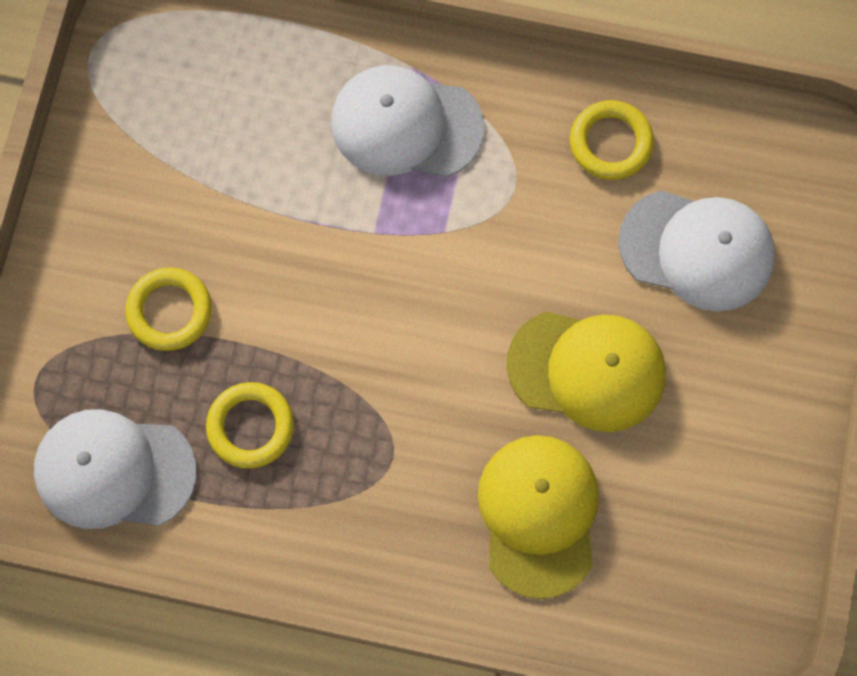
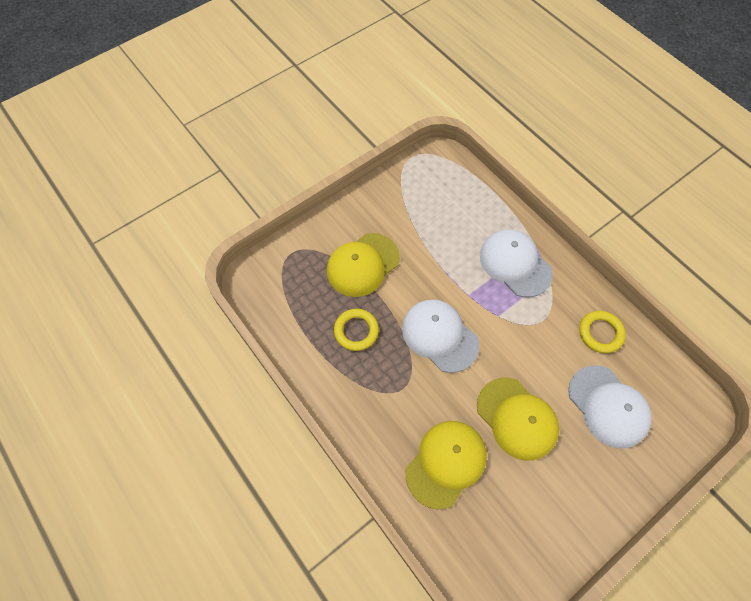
camera: 40 degrees right, 10 degrees down
white cap [34,409,197,529] -> white cap moved to [402,299,479,373]
yellow ring [125,267,212,351] -> yellow cap [327,233,400,297]

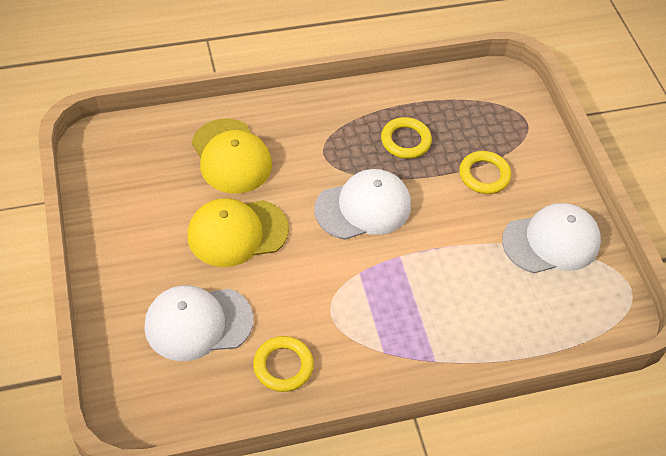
camera: 110 degrees right, 10 degrees down
yellow cap [327,233,400,297] -> yellow ring [459,151,511,194]
white cap [480,230,553,297] -> white cap moved to [502,203,601,273]

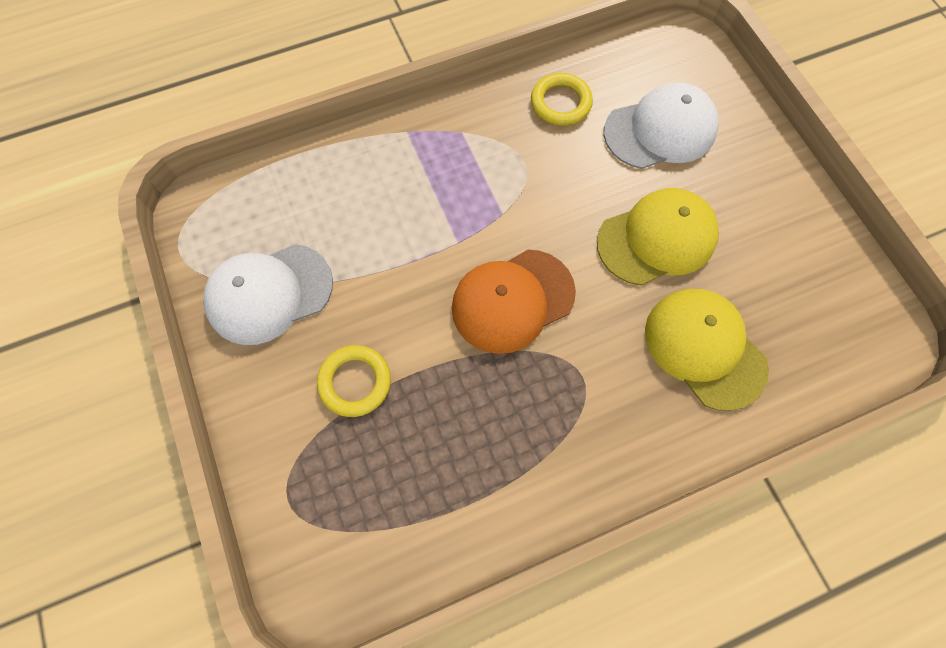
camera: 175 degrees right, 15 degrees up
white cap [314,169,411,240] -> orange cap [452,250,576,354]
yellow ring [381,117,432,159] -> none

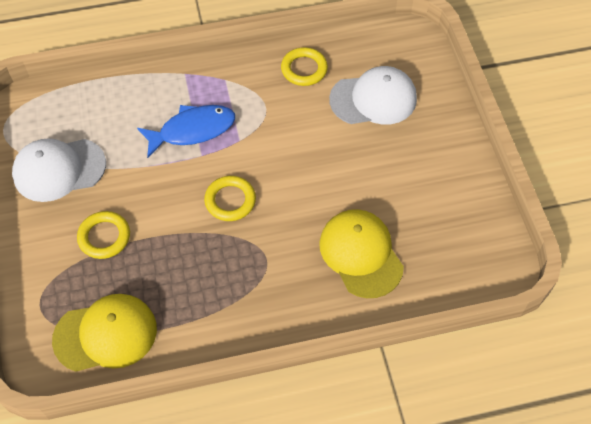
camera: 10 degrees right, 10 degrees down
orange cap [452,250,576,354] -> yellow ring [204,176,256,221]
yellow cap [597,188,719,286] -> yellow cap moved to [52,294,157,372]
none -> blue fish [137,105,235,158]

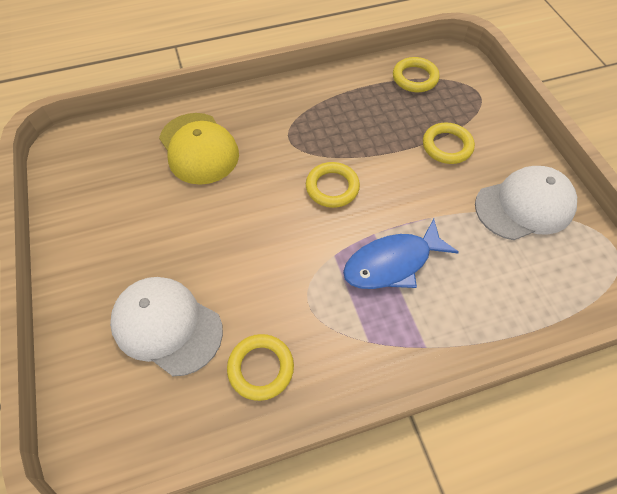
camera: 175 degrees right, 0 degrees up
yellow cap [52,294,157,372] -> yellow ring [393,57,440,92]
white cap [329,66,417,125] -> white cap turned 45 degrees clockwise [110,277,223,376]

